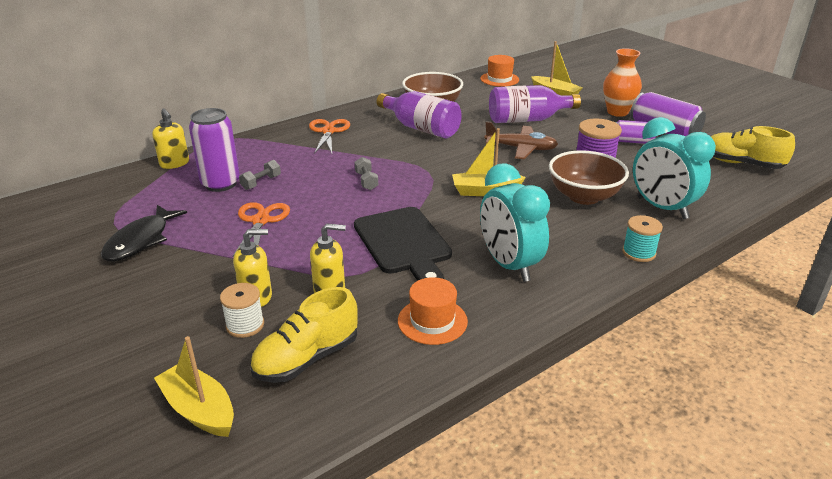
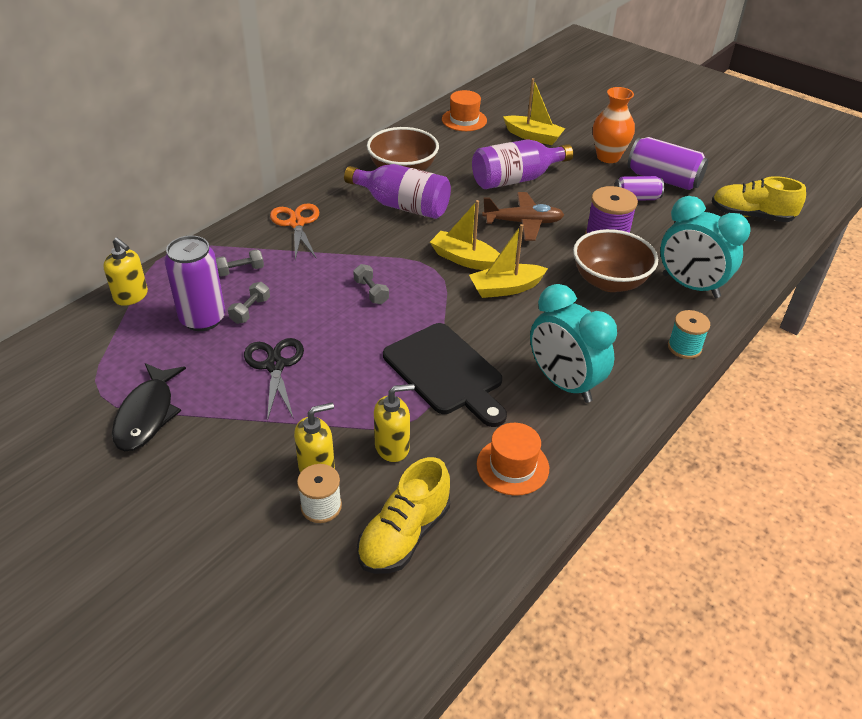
camera: 15 degrees left, 10 degrees up
yellow boat [154,336,234,437] -> yellow boat moved to [430,200,500,270]
orange scissors [232,202,290,258] -> black scissors [244,338,304,421]
none -> grey dumbbell [216,249,264,277]

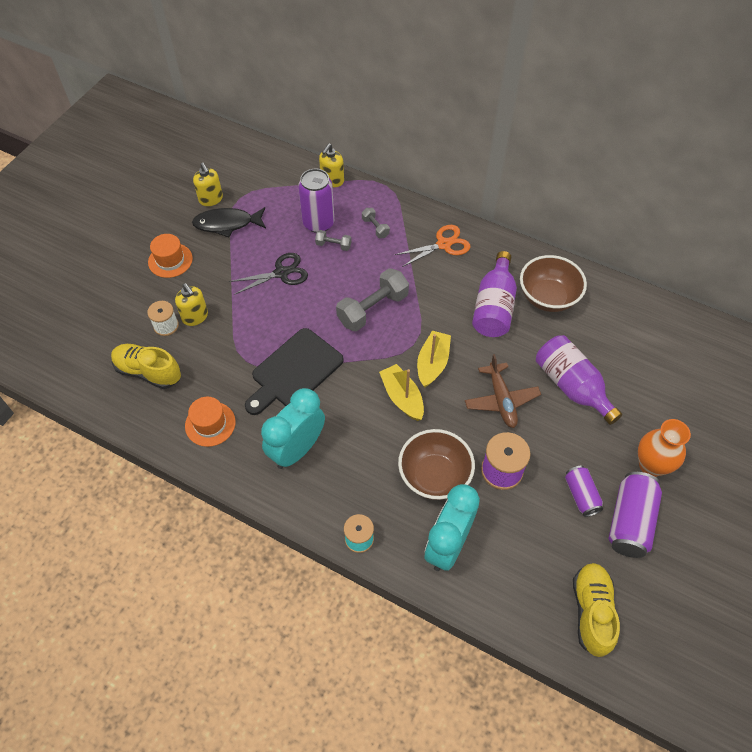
camera: 80 degrees right, 15 degrees up
grey dumbbell [353,264,389,304] -> grey dumbbell [336,268,409,331], size x2.02
yellow soap dispenser [374,384,415,462] -> yellow soap dispenser moved to [193,163,223,206]
orange hat [442,90,487,131] -> orange hat moved to [148,234,193,278]
yellow boat [503,78,565,145] -> none

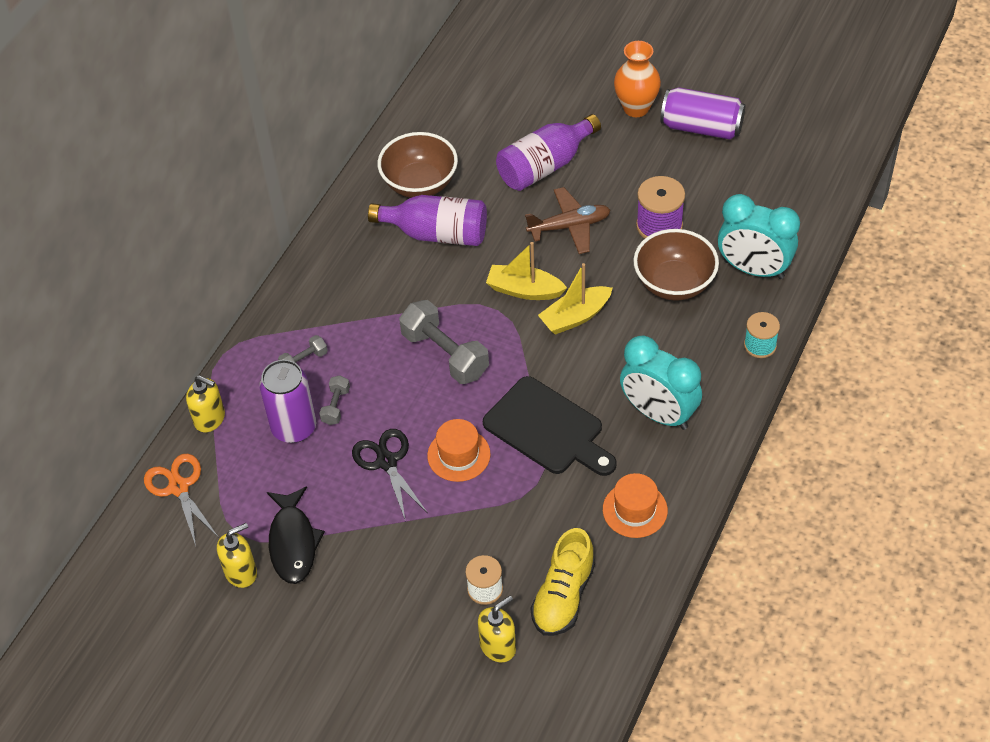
camera: 90 degrees left, 5 degrees down
orange hat [148,234,193,278] -> orange hat moved to [427,419,490,482]
yellow soap dispenser [175,283,208,326] -> yellow soap dispenser moved to [478,595,516,662]
orange scissors [395,225,471,267] -> orange scissors moved to [144,454,219,546]
purple can [565,466,603,517] -> none
yellow shoe [573,563,620,657] -> none

